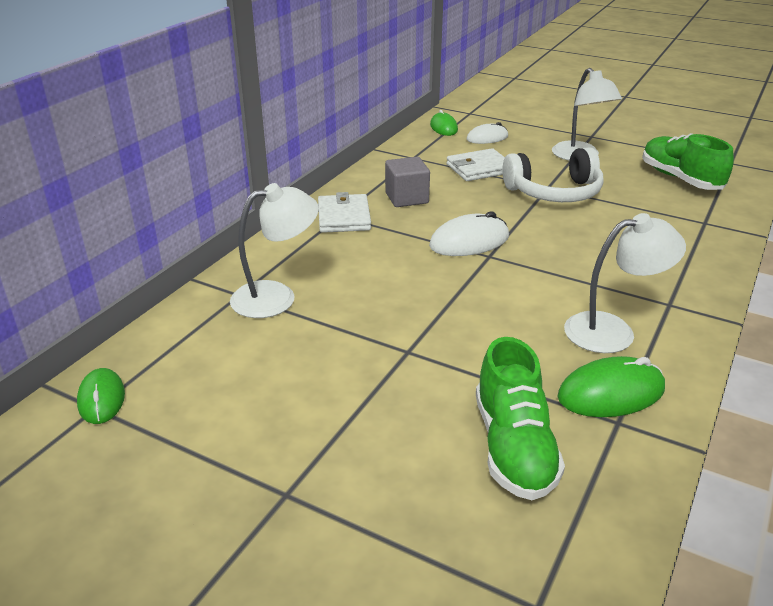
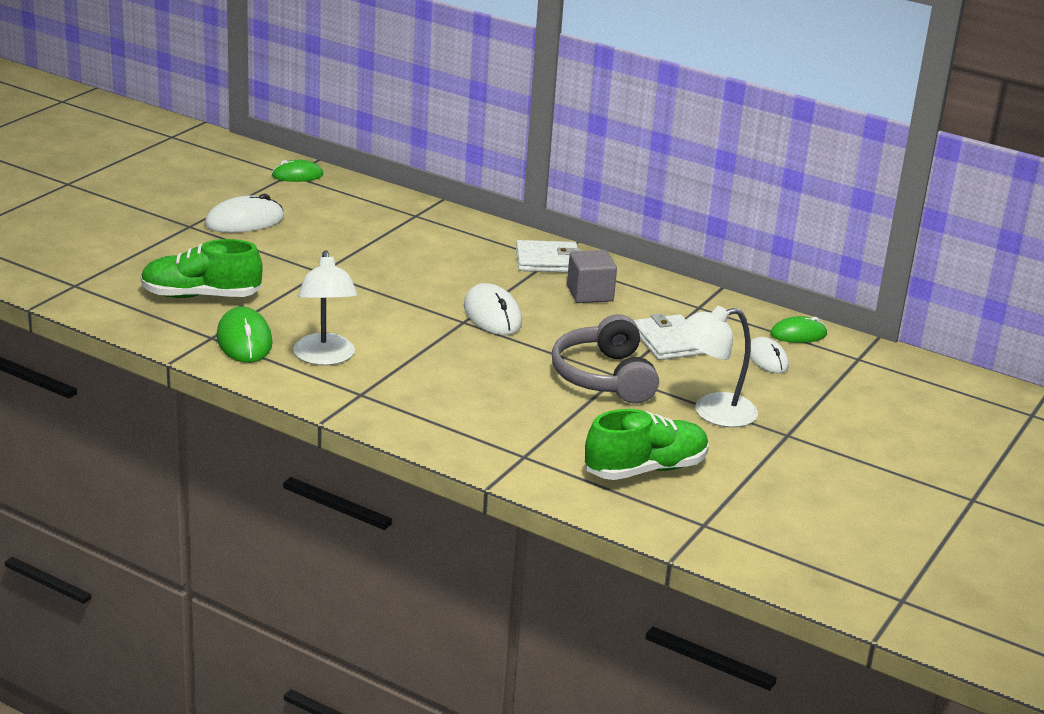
camera: 90 degrees right, 5 degrees down
white lamp [230,183,319,318] -> none
white headphones [502,147,603,202] -> grey headphones [552,314,659,404]
none -> white mouse [205,194,284,233]

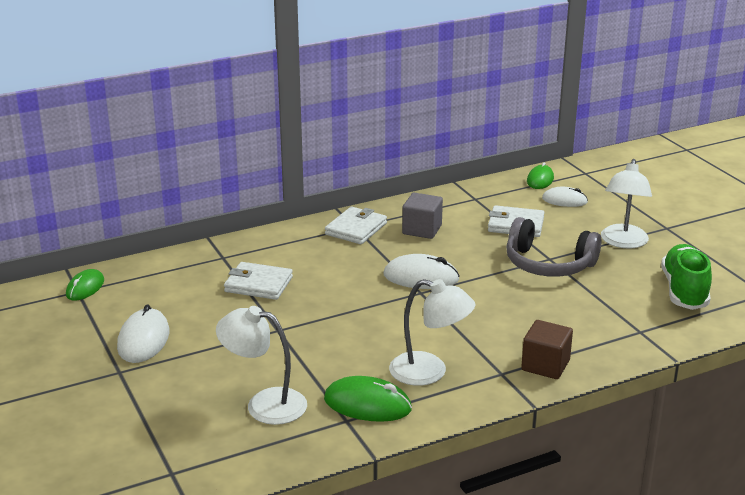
camera: 55 degrees left, 0 degrees up
green shoe [141,239,263,298] -> white lamp [216,306,307,425]
none -> white wallet [224,262,293,300]
none -> brown cube [521,320,573,379]

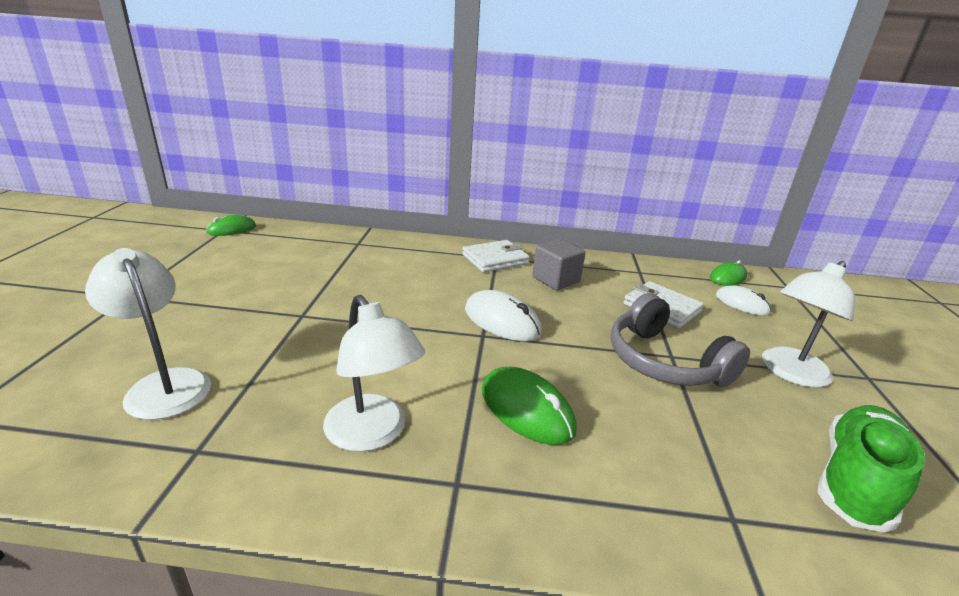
camera: 30 degrees right, 0 degrees up
white mouse [117,304,169,363] -> none
white wallet [224,262,293,300] -> none
green mouse [324,376,412,422] -> green mouse moved to [482,367,577,445]
brown cube [521,320,573,379] -> none

